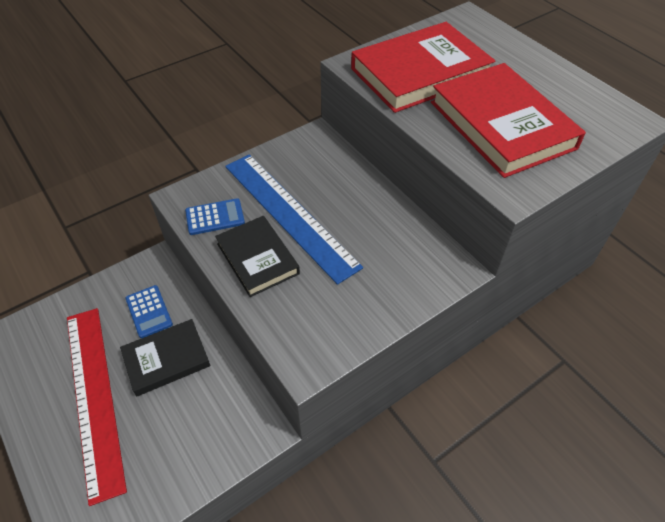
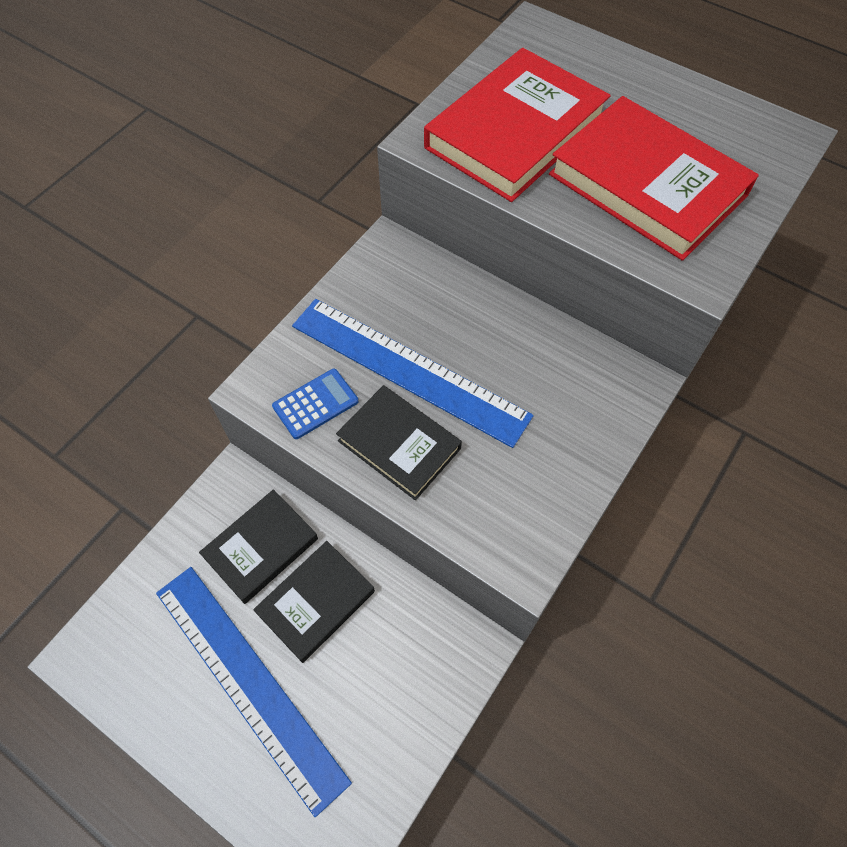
camera: 20 degrees left, 10 degrees up
red ruler [67,308,127,506] -> blue ruler [156,567,352,817]
blue calculator [126,285,173,338] -> black book [199,489,318,604]

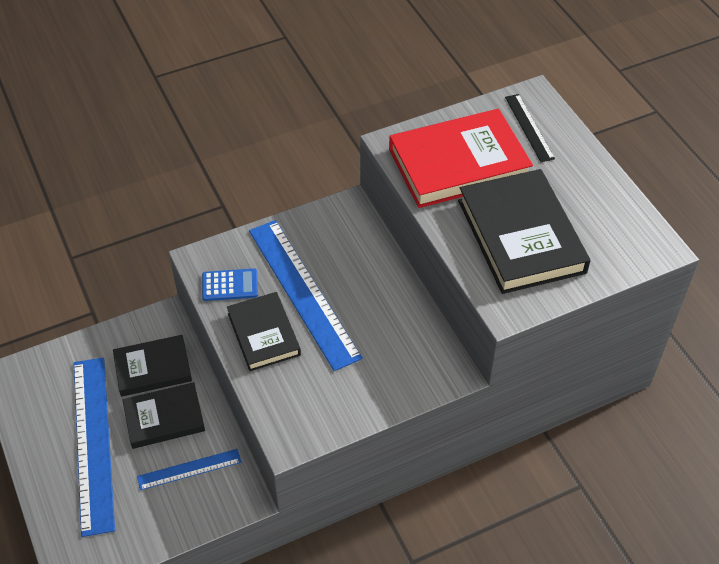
camera: 30 degrees right, 10 degrees down
red book [549,96,759,261] -> black book [458,169,591,294]
none -> blue ruler [137,449,241,490]
none -> black ruler [505,94,555,162]

